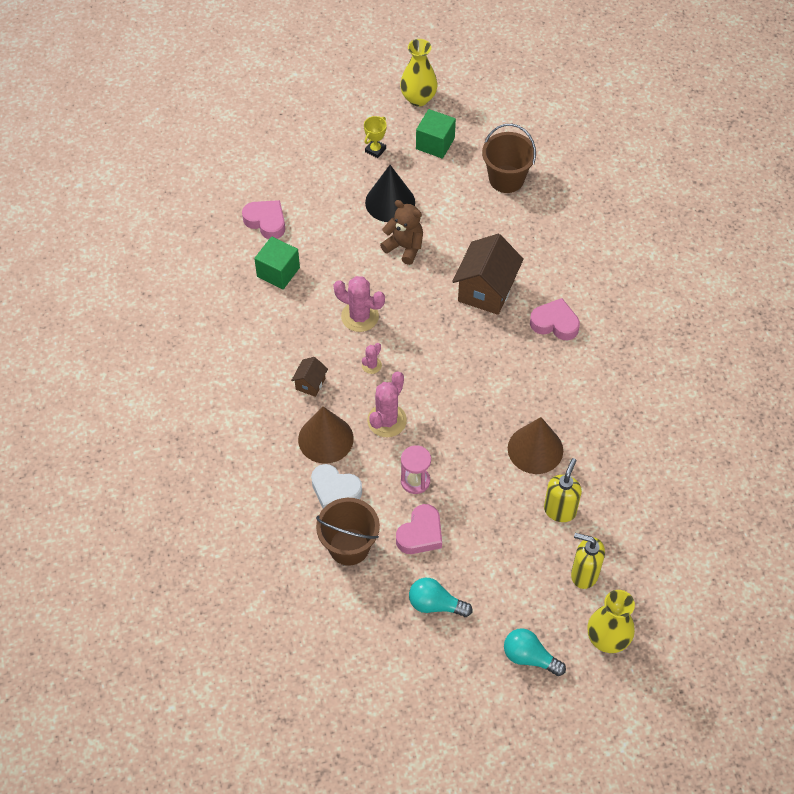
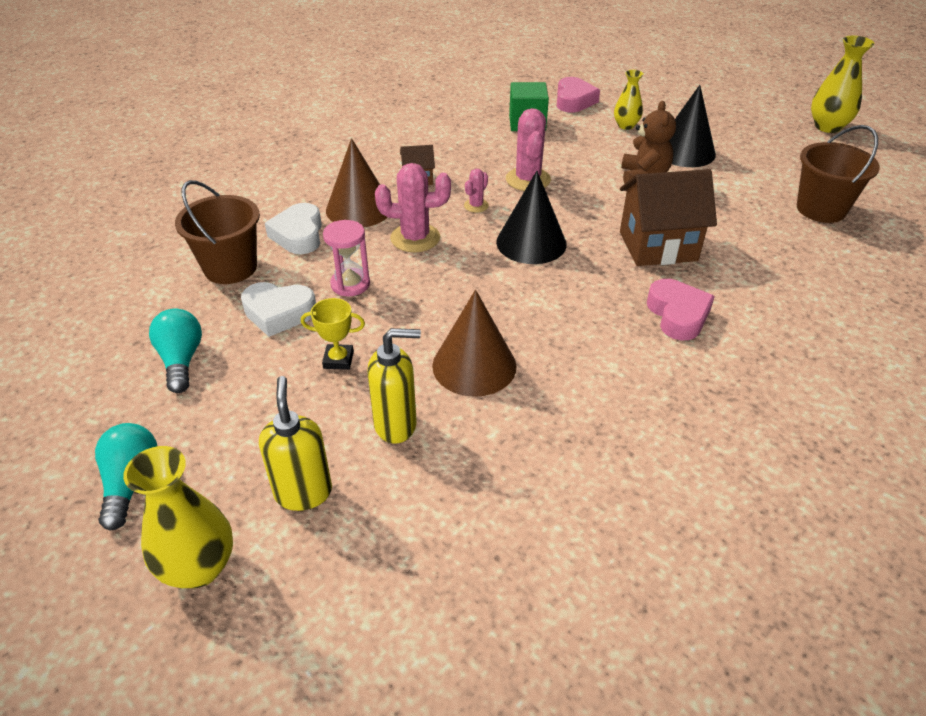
camera: 60 degrees right, 15 degrees down
pink cactus [362,343,382,374] -> pink cactus turned 60 degrees counterclockwise [464,169,489,213]
yellow trophy [364,116,387,158] -> yellow trophy moved to [301,298,365,370]
pink heart [396,504,442,554] -> white heart [241,282,316,337]
green cube [416,109,456,159] -> none
none -> black cone [496,171,567,264]
none -> yellow vase [614,70,644,130]

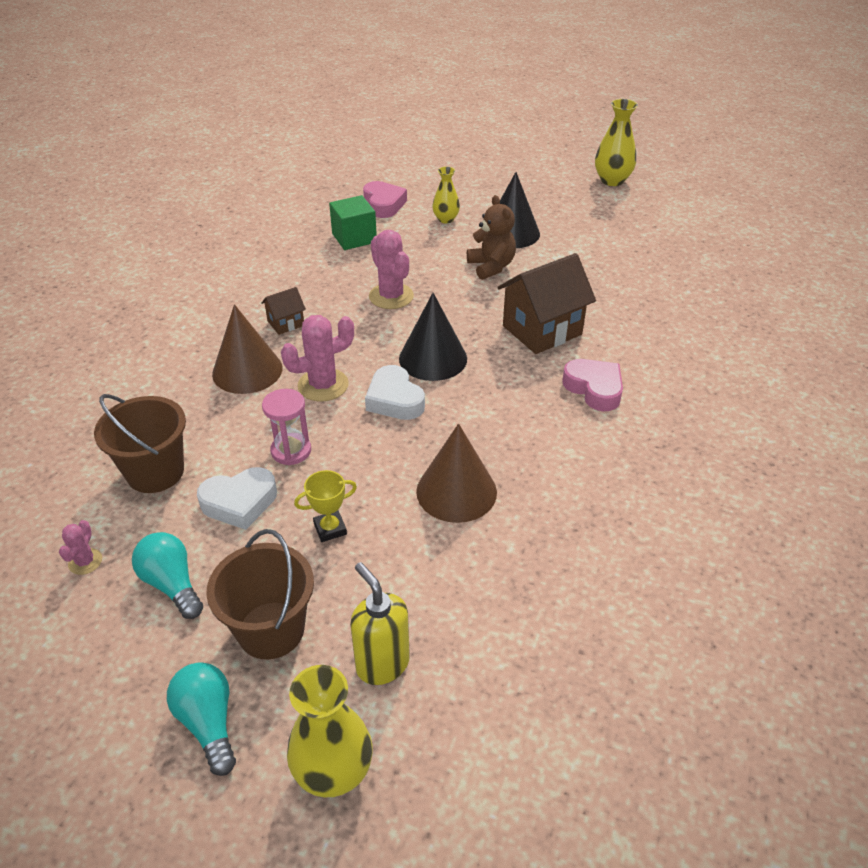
camera: 25 degrees left, 0 degrees up
white heart [265,203,322,254] -> white heart moved to [365,365,425,420]
yellow soap dispenser [367,328,421,443] -> none
pink cactus [464,169,489,213] -> pink cactus moved to [59,520,102,575]
brown bucket [797,125,880,223] -> brown bucket moved to [206,529,314,659]

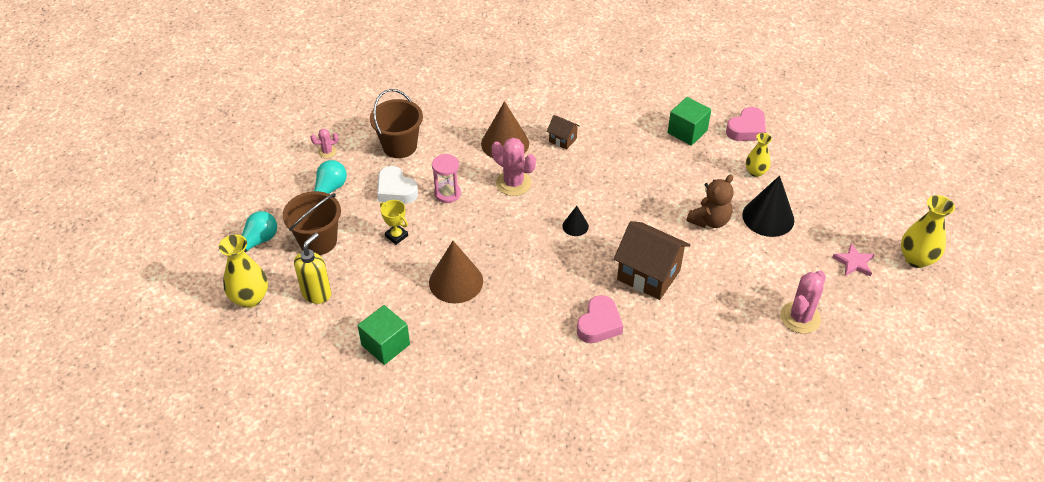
camera: 65 degrees right, 5 degrees up
white heart [365,365,425,420] -> none
pink cactus [369,230,414,309] -> pink cactus moved to [780,271,826,334]
black cone [399,293,467,381] -> black cone [562,206,589,236], size x0.51
none -> green cube [357,305,410,365]
none -> pink star [832,243,875,277]

